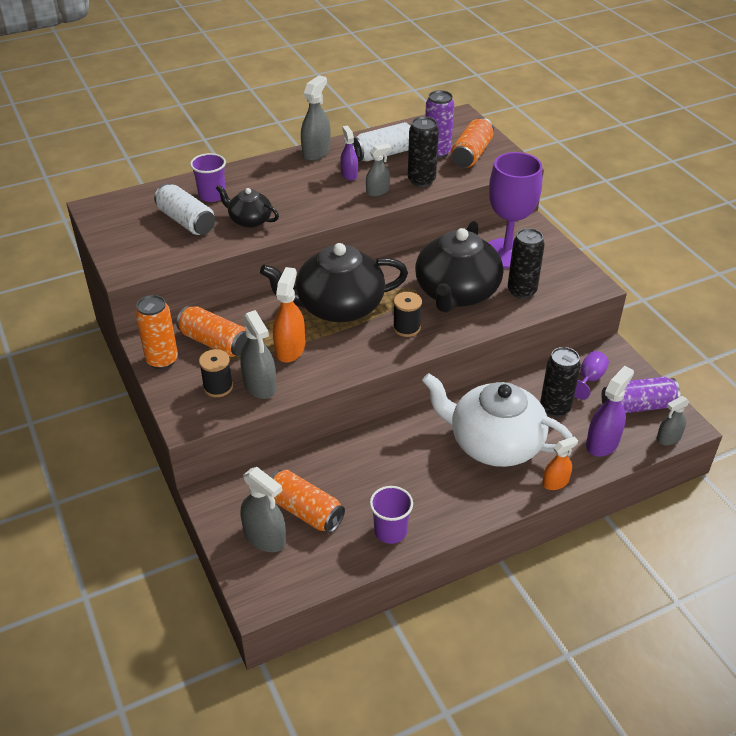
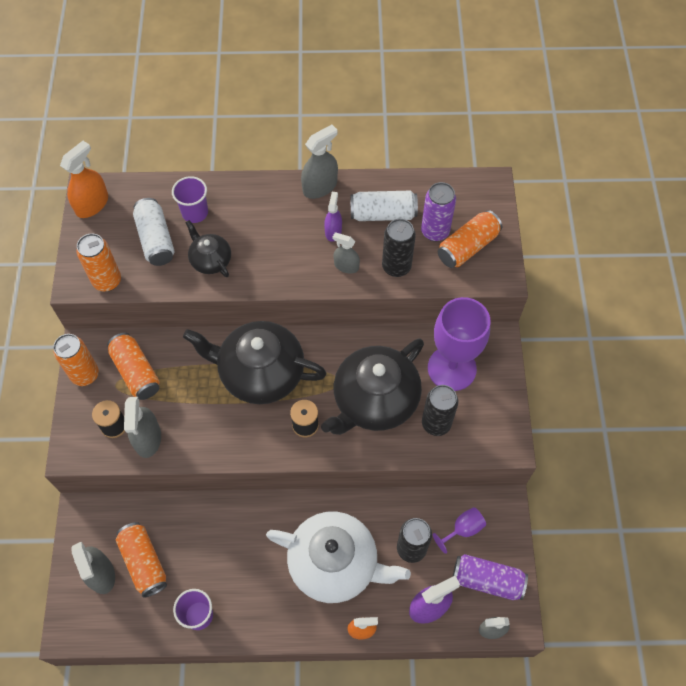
camera: 25 degrees right, 20 degrees up
orange spray bottle [273,267,305,363] -> orange spray bottle moved to [60,141,108,218]
grey spray bottle [366,144,391,196] -> grey spray bottle turned 150 degrees counterclockwise [333,233,360,273]
white teapot [422,373,573,467] -> white teapot turned 150 degrees clockwise [266,512,411,603]
none -> orange can [77,233,121,292]

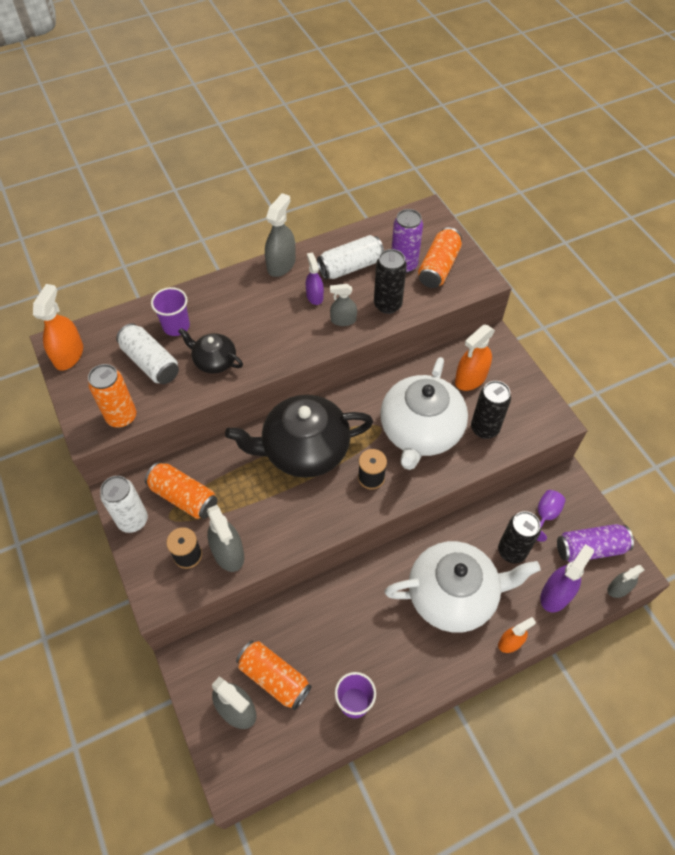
camera: 25 degrees left, 5 degrees down
orange can [53,334,99,386] -> white can [100,476,148,533]
black teapot [321,338,424,435] -> white teapot [380,357,468,470]
purple goblet [428,297,490,391] -> orange spray bottle [455,325,495,391]

